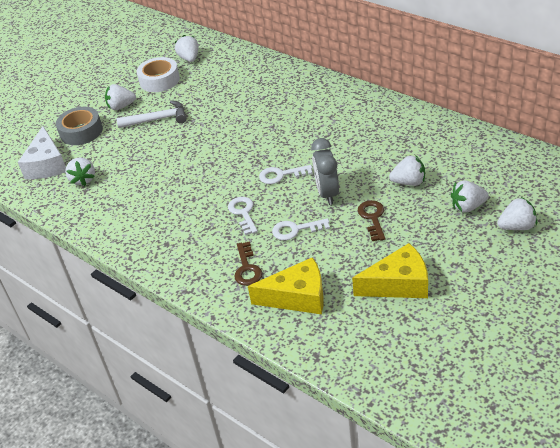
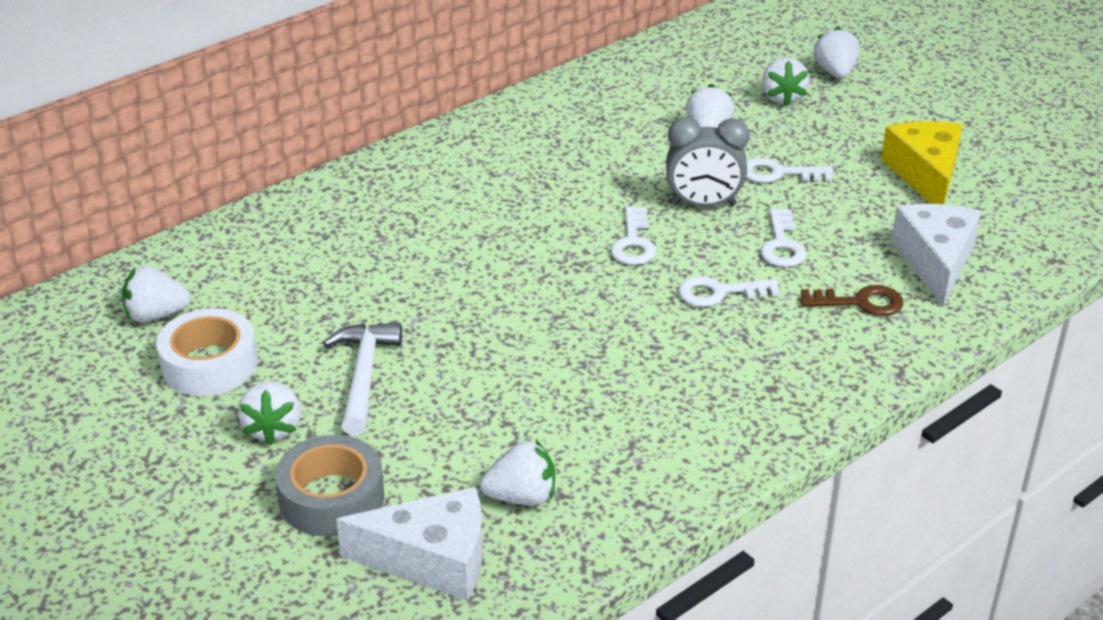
camera: 85 degrees left, 5 degrees down
yellow cheese [248,257,324,314] -> white cheese [891,204,981,306]
brown key [358,200,385,241] -> white key [746,158,833,183]

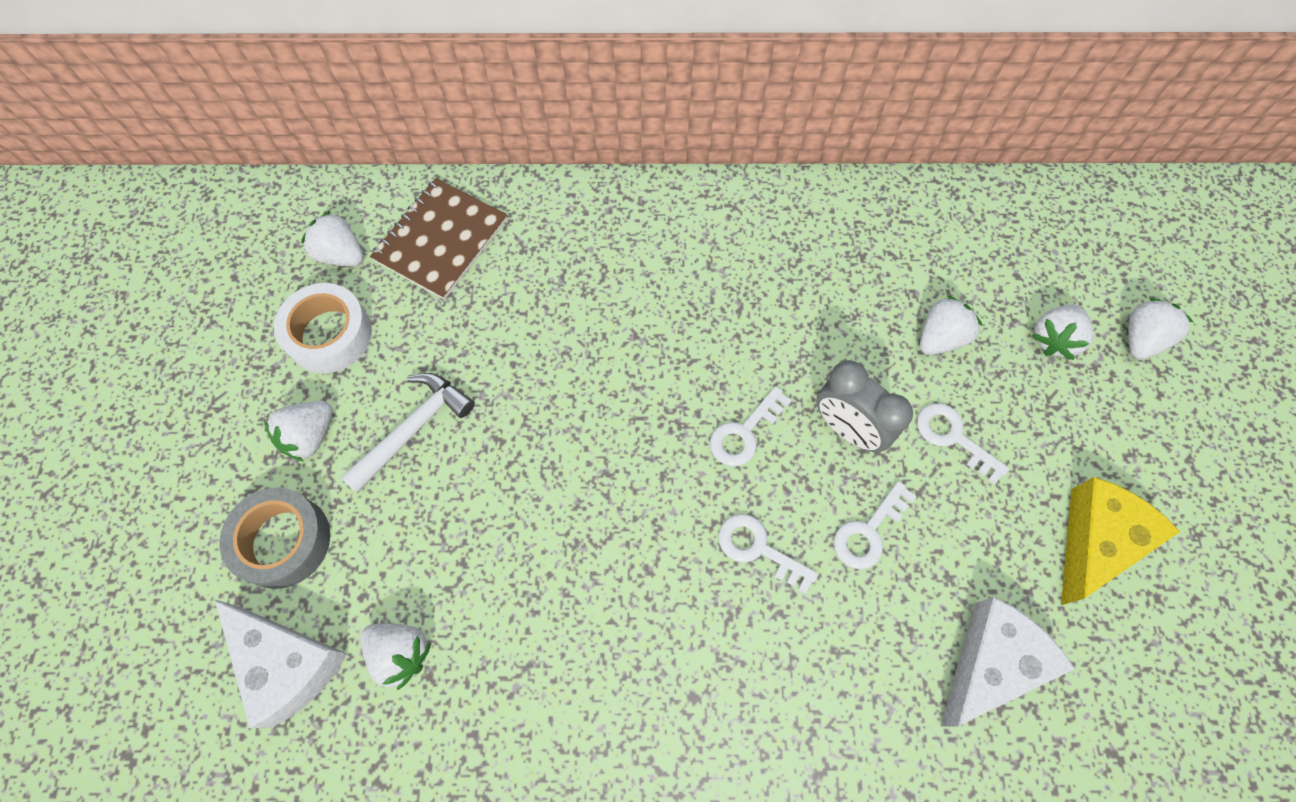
camera: 40 degrees right, 30 degrees up
brown key [800,285,903,316] -> none
none -> brown notebook [370,178,507,300]

